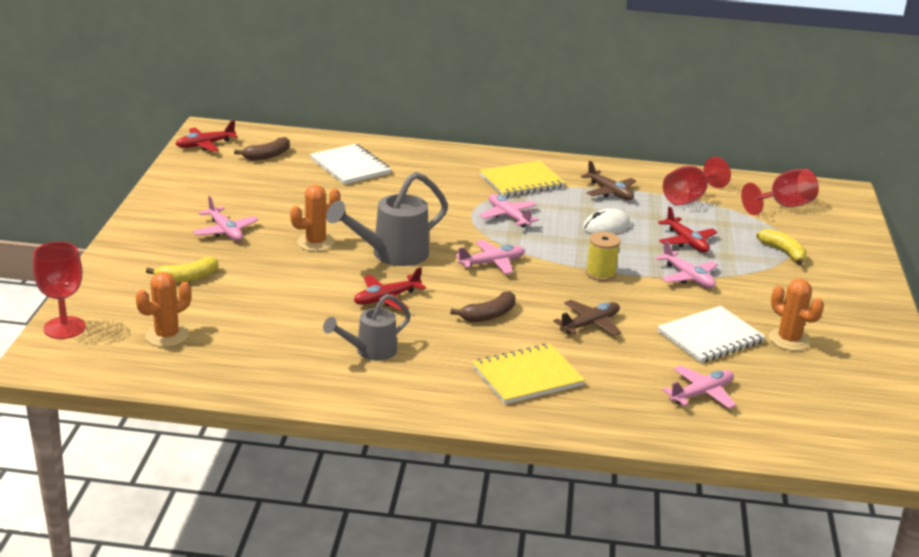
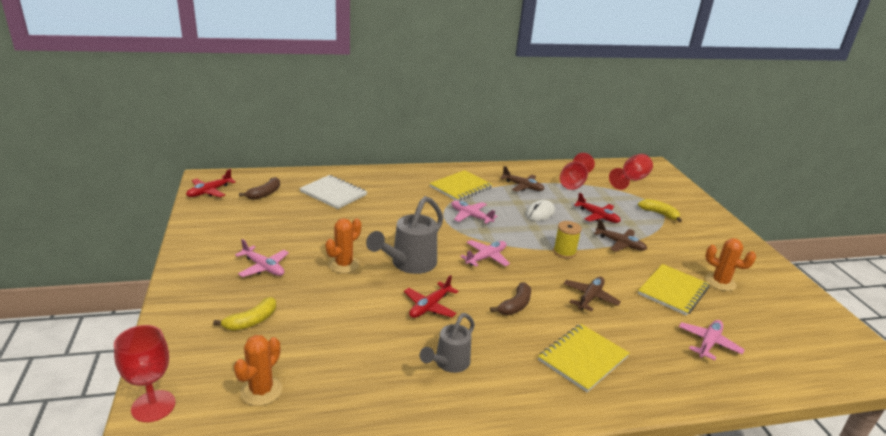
camera: 20 degrees left, 0 degrees up
pink plane [655,241,718,288] -> brown plane [594,219,647,252]
white notebook [657,306,765,363] -> yellow notebook [638,264,709,316]

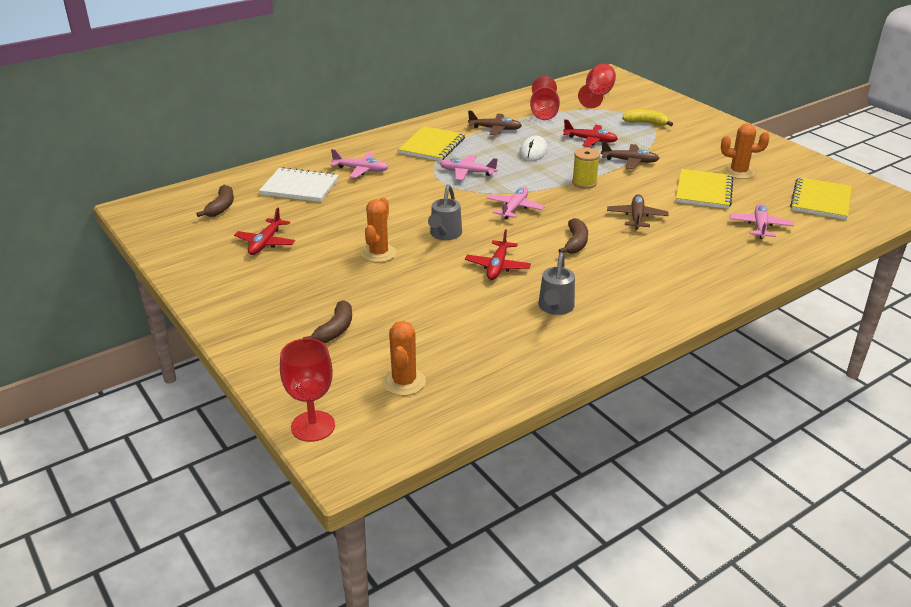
camera: 20 degrees left, 5 degrees up
red plane [186,169,236,197] -> red plane moved to [234,208,295,255]
yellow banana [213,297,276,330] -> brown banana [303,300,352,343]
pink plane [235,239,289,277] -> pink plane moved to [330,149,388,178]
grey watering can [366,196,443,274] -> grey watering can [428,184,462,240], size x0.63
yellow notebook [538,324,630,392] -> yellow notebook moved to [790,177,852,220]

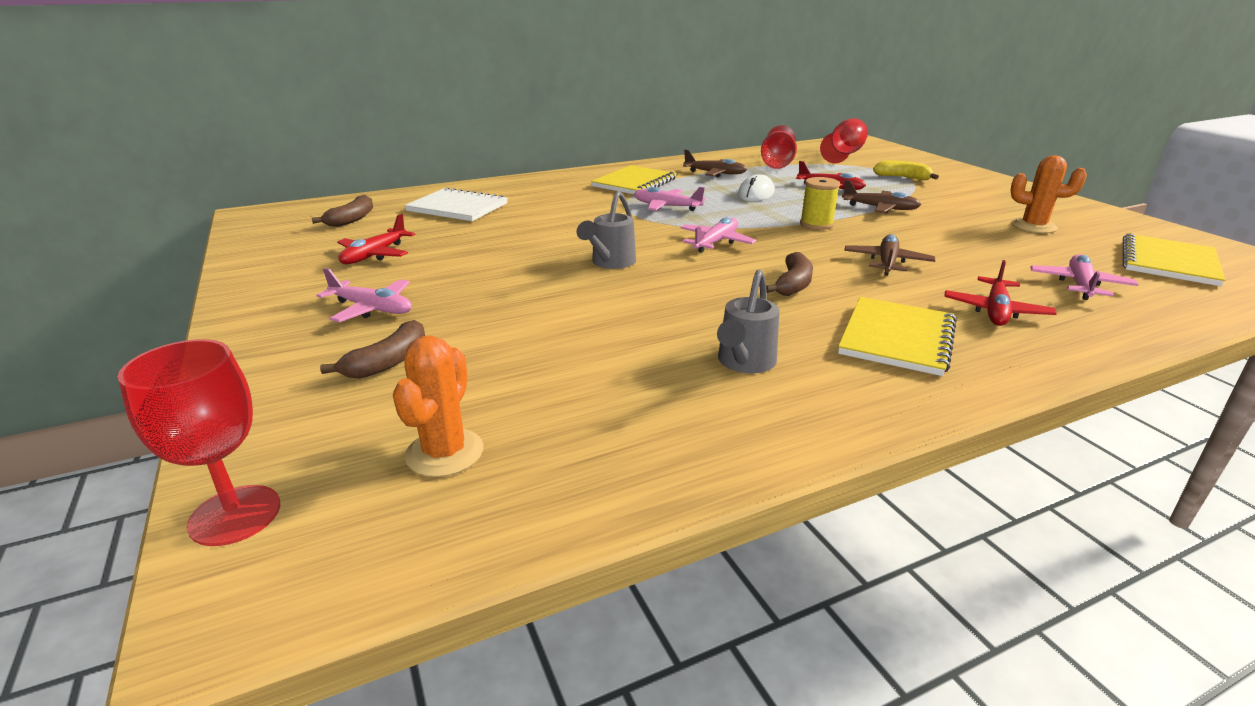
camera: 10 degrees right, 5 degrees down
pink plane [330,149,388,178] -> pink plane moved to [316,268,412,322]
orange cactus [361,197,397,263] -> none
red plane [465,229,531,280] -> red plane moved to [944,260,1057,326]
yellow notebook [676,169,733,209] -> yellow notebook moved to [838,297,957,376]

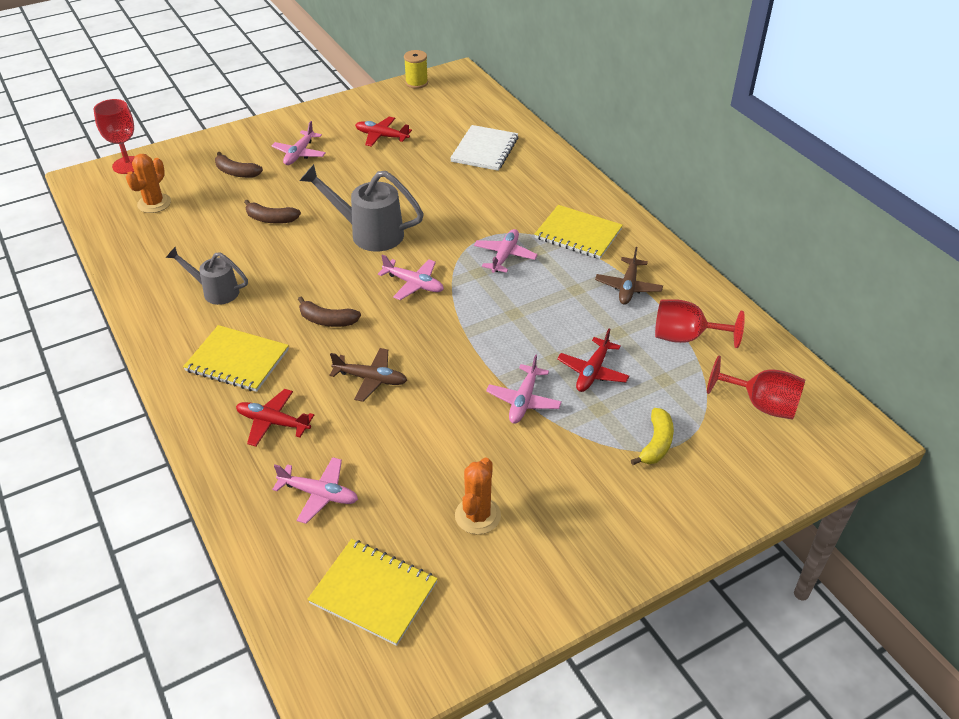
camera: 85 degrees right, 15 degrees up
brown banana [312,195,373,227] -> brown banana moved to [244,200,301,224]
orange cactus [393,336,483,477] -> orange cactus turned 75 degrees counterclockwise [126,154,171,213]
grey watering can [576,191,636,269] -> grey watering can [300,164,424,251], size x1.58
white mouse [738,174,775,201] -> none
yellow spool [800,177,840,230] -> yellow spool moved to [404,50,428,89]
brown plane [842,180,921,213] -> pink plane [486,354,562,424]

